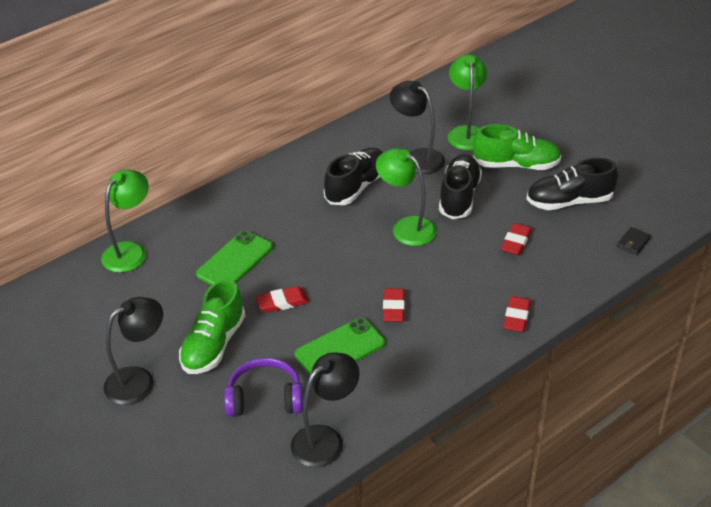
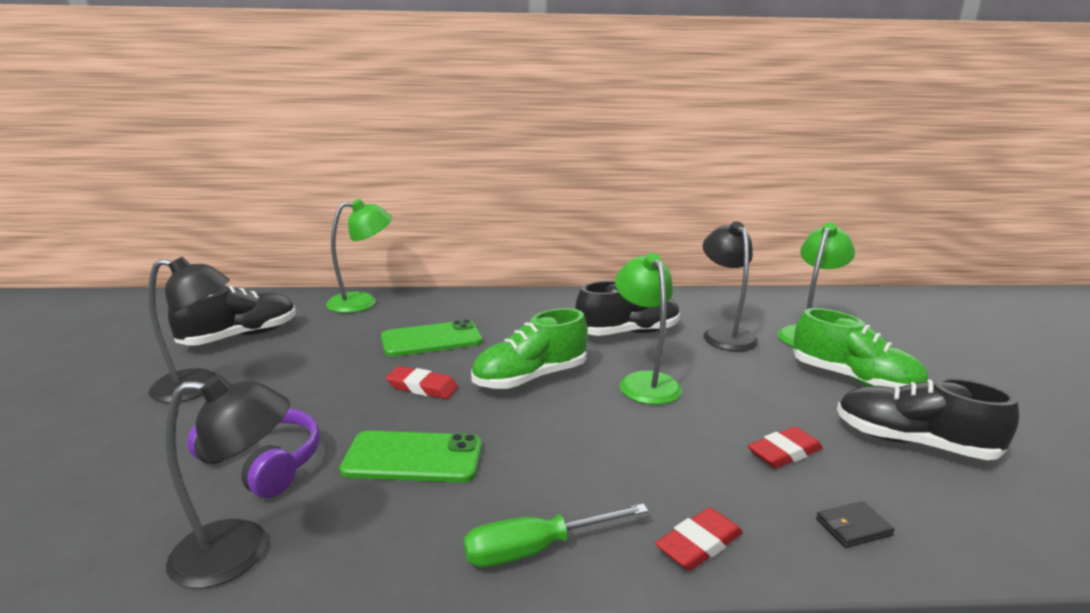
camera: 35 degrees right, 20 degrees down
green shoe [179,279,245,374] -> green shoe moved to [471,308,588,389]
red eraser [383,288,405,322] -> none
black shoe [439,154,482,219] -> black shoe moved to [168,286,296,346]
black wallet [617,227,651,255] -> black wallet moved to [816,501,895,548]
none -> green screwdriver [464,504,648,567]

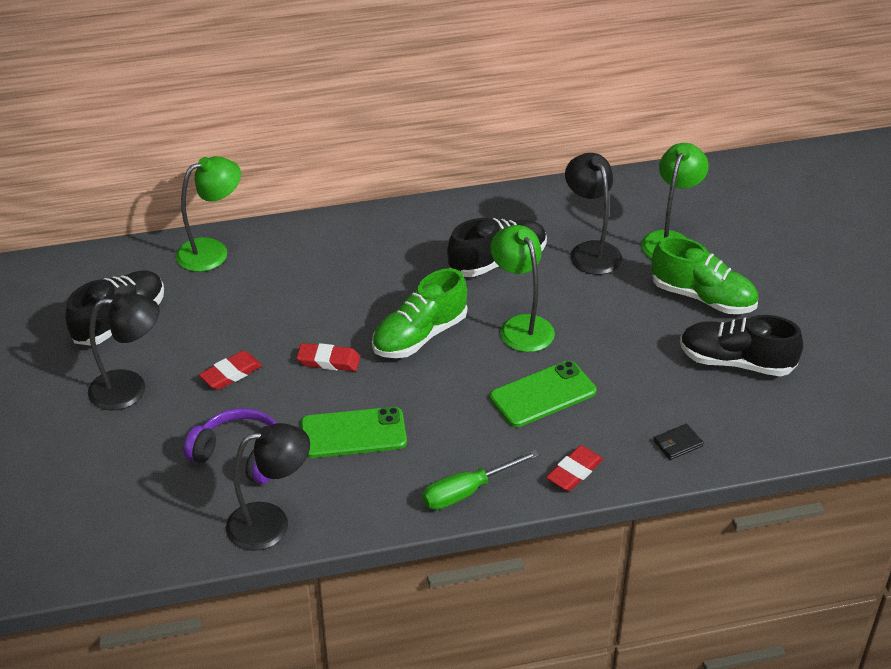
camera: 10 degrees left, 20 degrees up
green phone [381,319,482,357] -> green phone moved to [490,361,596,427]
red eraser [748,427,823,469] -> red eraser moved to [199,351,262,390]

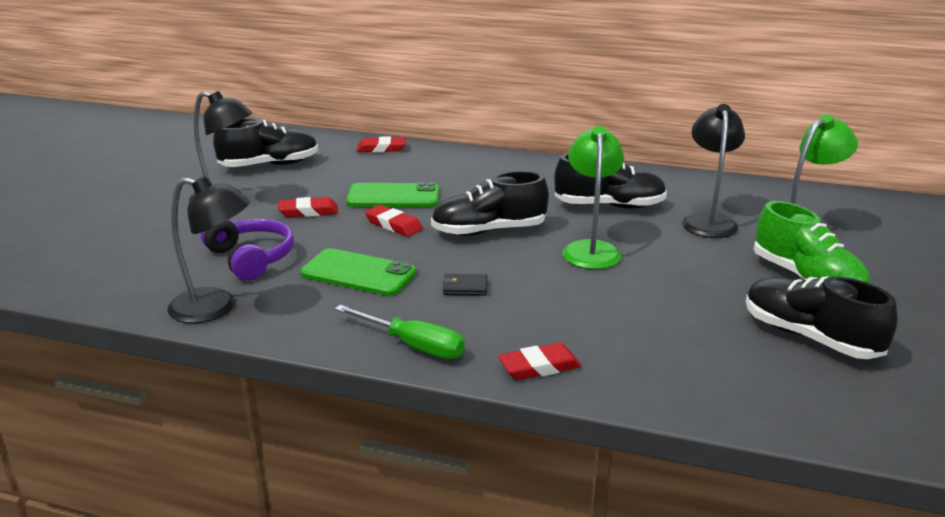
camera: 30 degrees right, 15 degrees down
green lamp [176,156,241,272] -> red eraser [357,136,406,152]
green shoe [372,268,467,358] -> black shoe [431,171,549,236]
green screwdriver [422,450,539,510] -> green screwdriver turned 150 degrees counterclockwise [335,305,465,359]
green phone [490,361,596,427] -> green phone moved to [346,182,439,207]
black wallet [654,424,704,460] -> black wallet moved to [443,274,487,296]

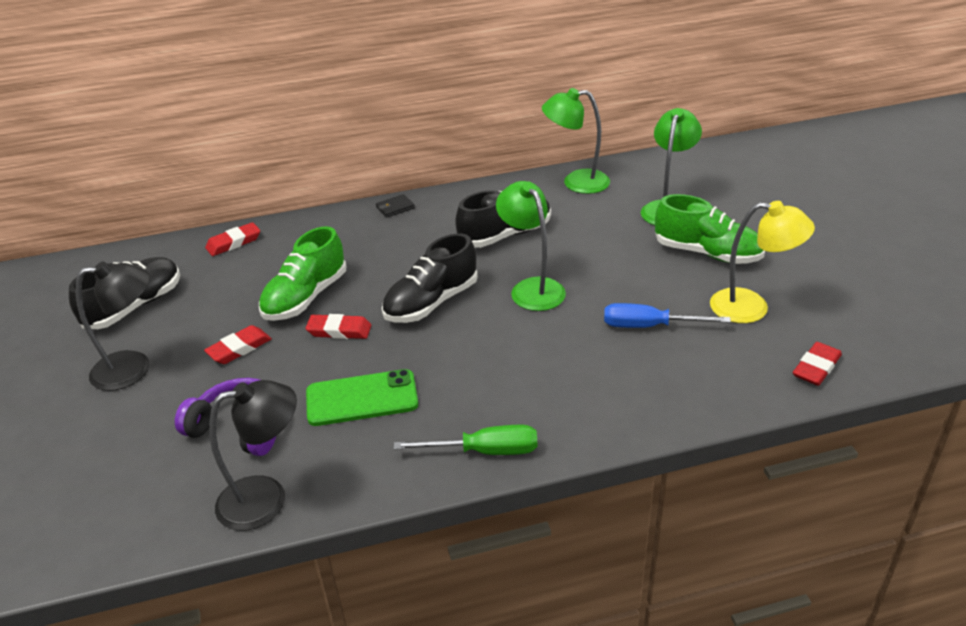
camera: 30 degrees left, 10 degrees up
green phone [346,182,439,207] -> green shoe [259,226,346,321]
black wallet [443,274,487,296] -> black wallet moved to [376,194,415,218]
red eraser [498,343,581,380] -> red eraser moved to [793,342,842,386]
black lamp [682,104,745,238] -> none
black shoe [746,276,898,359] -> yellow lamp [710,201,815,323]
none -> green lamp [542,88,610,194]
none -> blue screwdriver [604,303,731,328]

